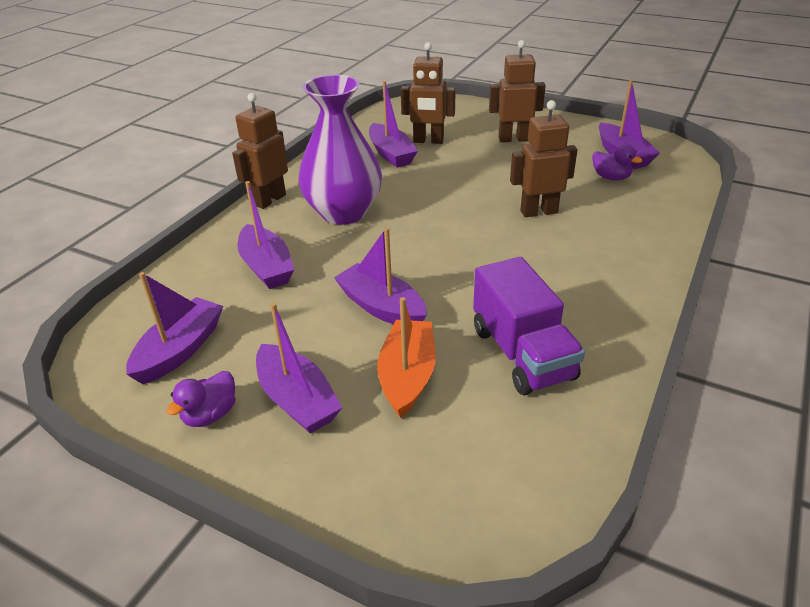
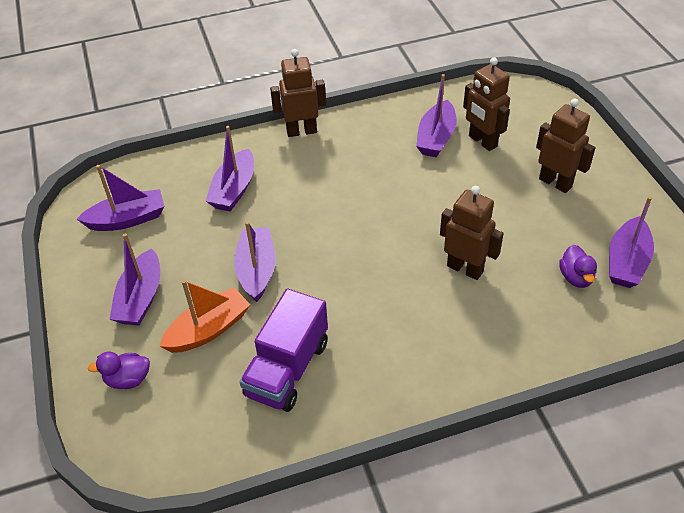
camera: 45 degrees right, 10 degrees up
purple duck [166,371,236,427] -> purple duck moved to [88,352,150,389]
purple vase [298,75,382,225] -> none

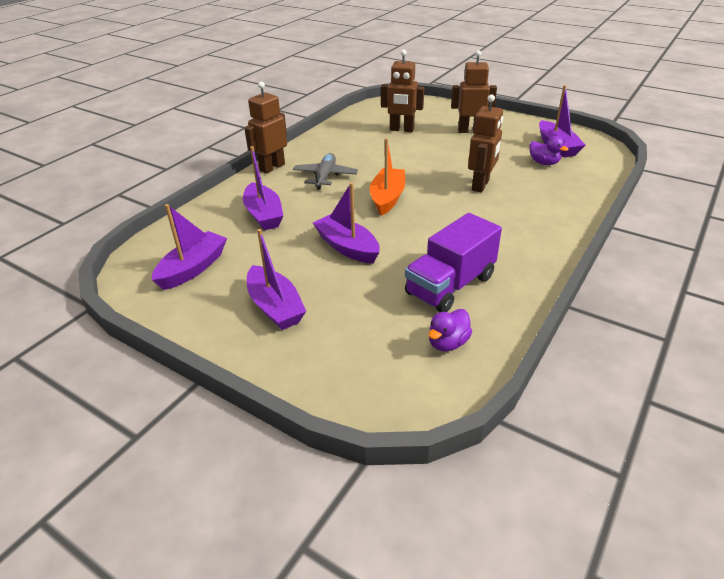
camera: 40 degrees left, 10 degrees down
purple duck [88,352,150,389] -> purple duck moved to [428,309,472,352]
orange boat [160,280,250,353] -> orange boat moved to [369,138,405,216]
purple truck [240,289,328,412] -> purple truck turned 60 degrees clockwise [405,213,502,312]
purple boat [416,74,457,158] -> none
brown robot [440,186,504,280] -> brown robot turned 120 degrees clockwise [468,94,503,192]
none -> grey plane [293,153,358,189]

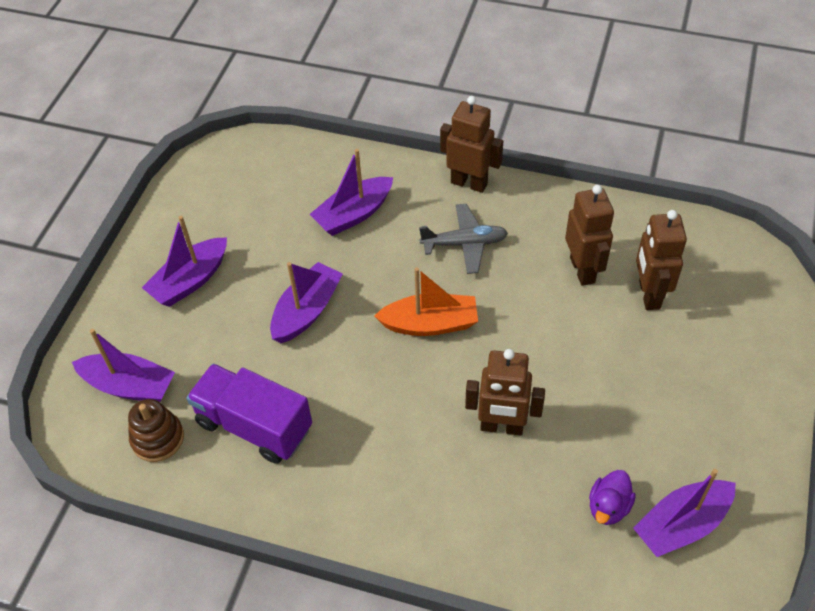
camera: 75 degrees right, 15 degrees up
purple boat [152,204,227,290] -> purple boat moved to [72,329,175,402]
purple duck [428,309,472,352] -> brown stacking toy [128,399,184,462]
brown robot [451,50,497,133] -> brown robot moved to [565,185,614,286]

